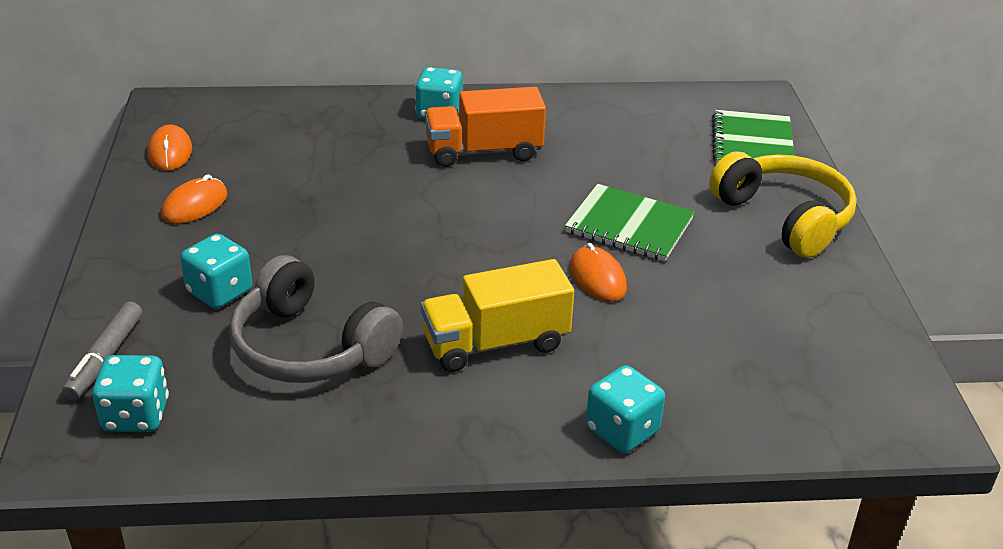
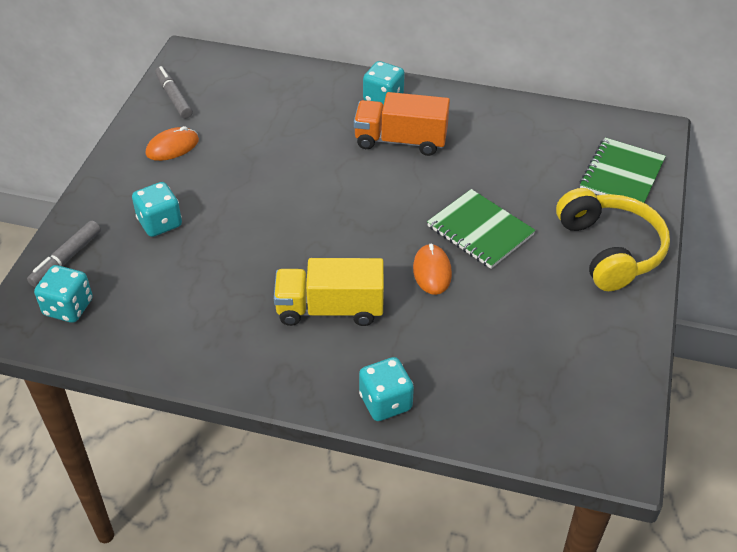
camera: 20 degrees right, 10 degrees up
orange mouse [148,124,192,171] -> grey marker [155,66,193,119]
grey headphones [229,255,403,383] -> none

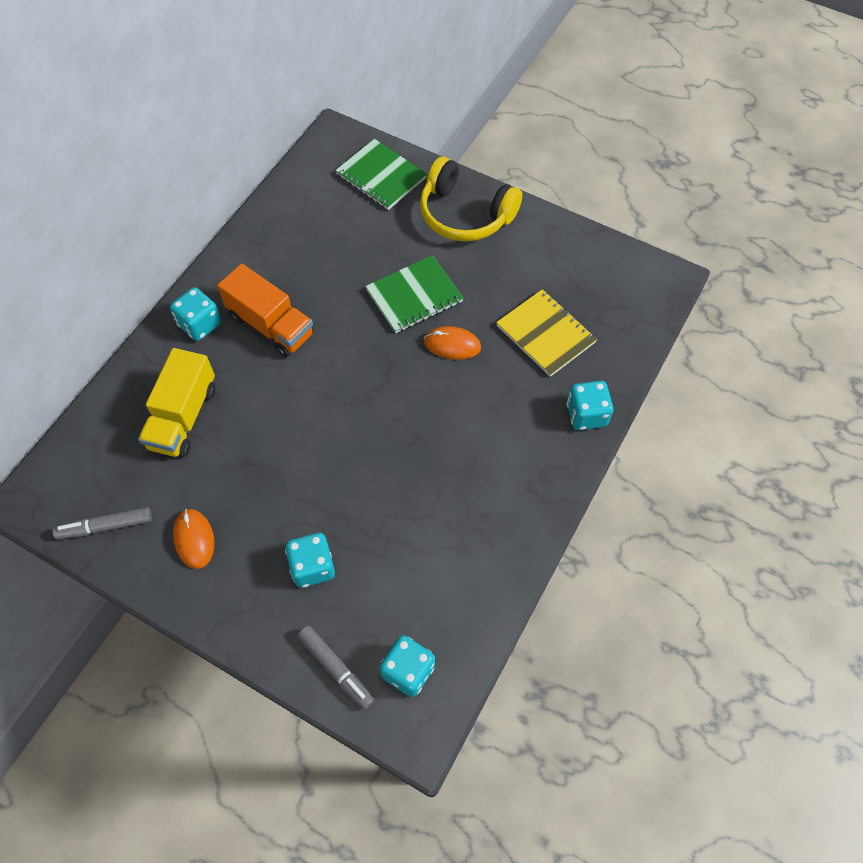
camera: 75 degrees left, 15 degrees up
yellow truck [274,258,384,326] -> yellow truck moved to [138,348,216,458]
orange truck [354,92,450,156] -> orange truck turned 75 degrees counterclockwise [217,263,314,358]
yellow headphones [556,188,670,291] -> yellow headphones turned 150 degrees counterclockwise [420,157,522,242]
none -> yellow notebook [496,289,597,377]

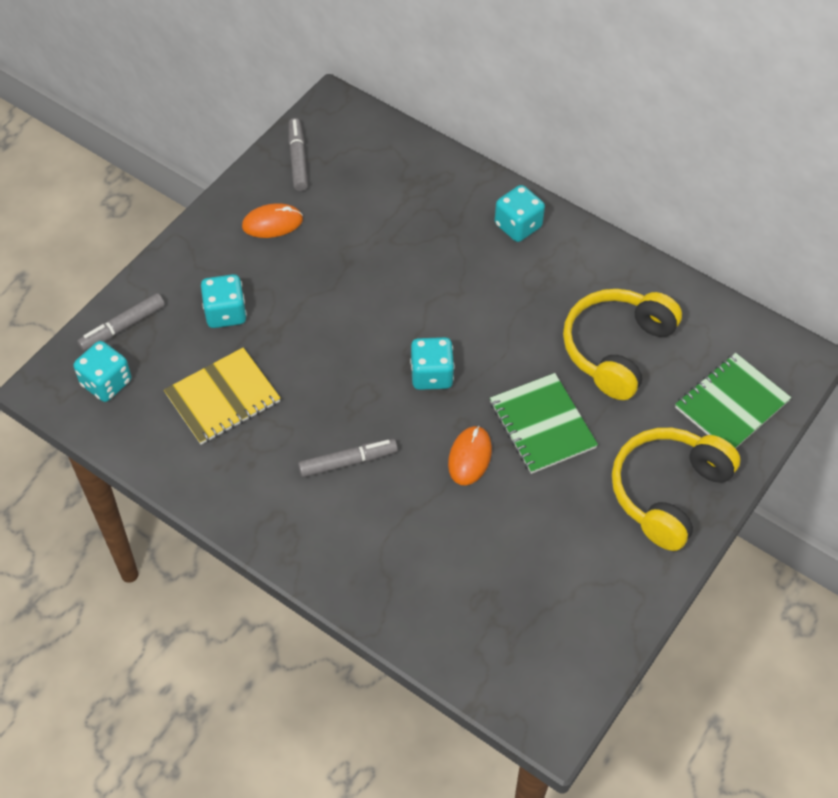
camera: 95 degrees right, 5 degrees down
yellow truck [138,348,216,458] -> none
orange truck [217,263,314,358] -> none
yellow notebook [496,289,597,377] -> yellow notebook moved to [164,348,280,445]
turquoise dice [566,381,613,430] -> turquoise dice moved to [410,337,455,390]
none -> grey marker [298,439,398,477]
none -> yellow headphones [563,289,682,400]

